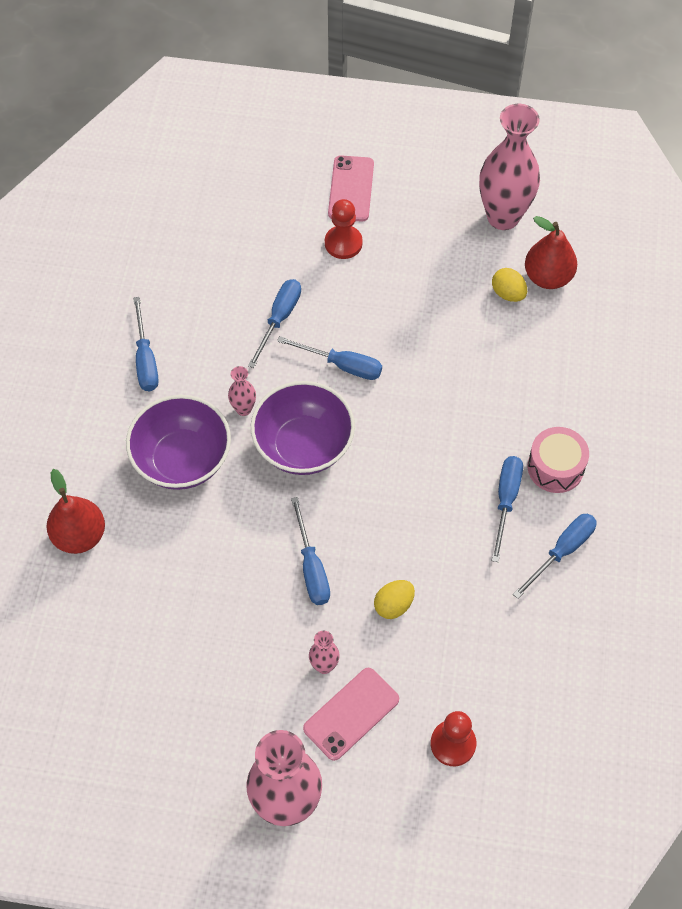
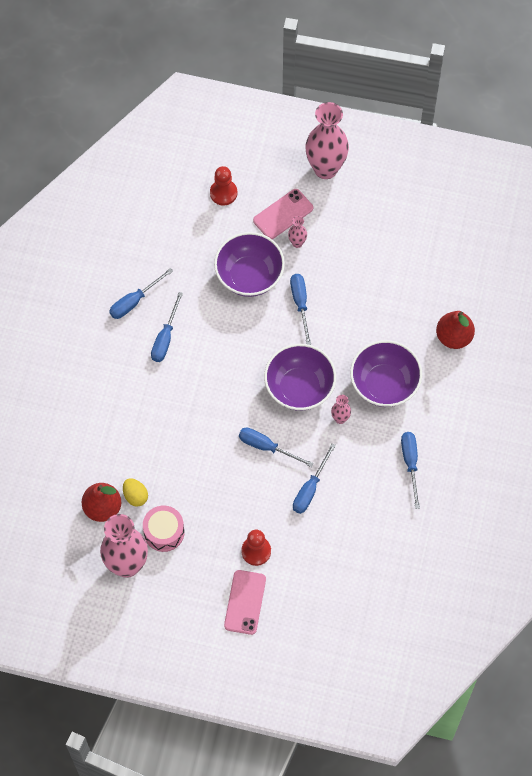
camera: 175 degrees left, 5 degrees up
yellow egg [374,580,415,619] -> purple bowl [214,232,285,297]
pink drum [528,427,589,493] -> pink drum moved to [143,506,184,552]

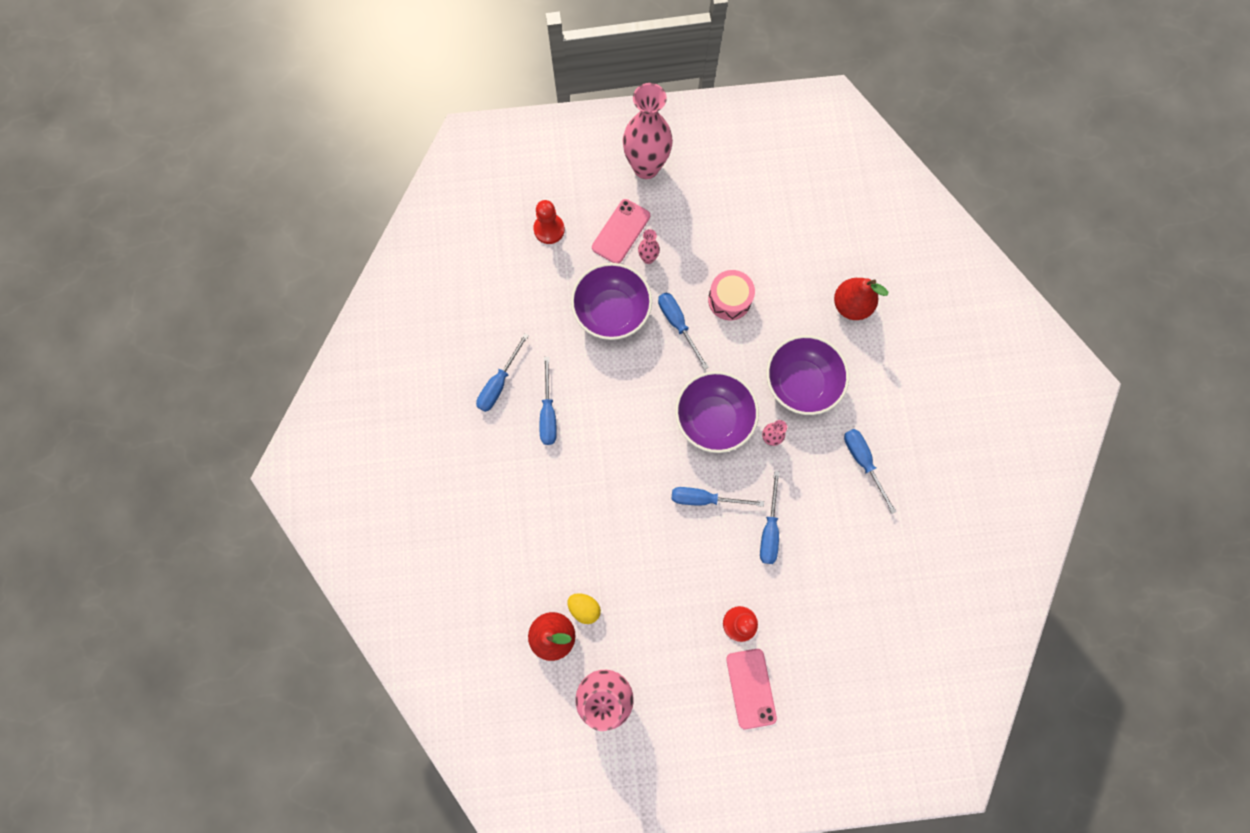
camera: 20 degrees left, 10 degrees up
pink drum [143,506,184,552] -> pink drum moved to [708,270,755,320]

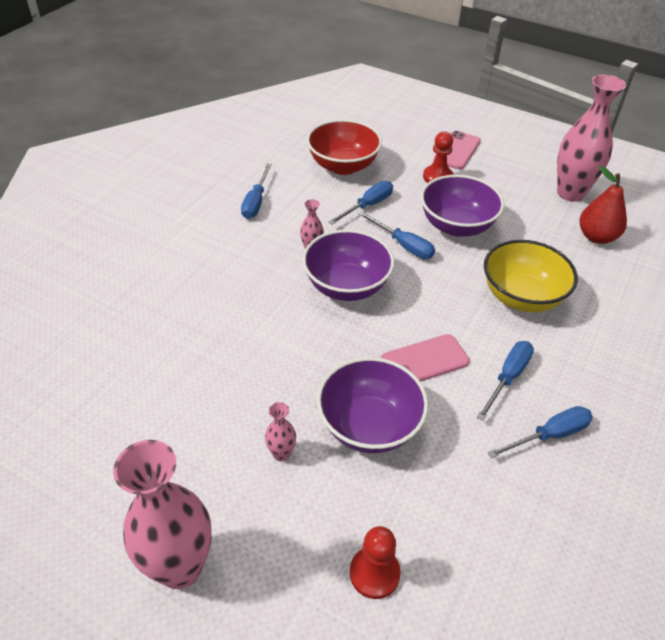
camera: 145 degrees left, 30 degrees down
yellow egg [567,593,601,624] -> none
pink phone [592,199,650,263] -> pink phone moved to [381,334,470,382]
blue screwdriver [658,292,709,370] -> none
pink drum [708,270,755,320] -> none
purple bowl [766,335,849,415] -> purple bowl moved to [421,175,504,237]
red pear [834,278,888,320] -> none
none -> red bowl [307,119,382,175]
none -> yellow bowl [484,240,578,312]

